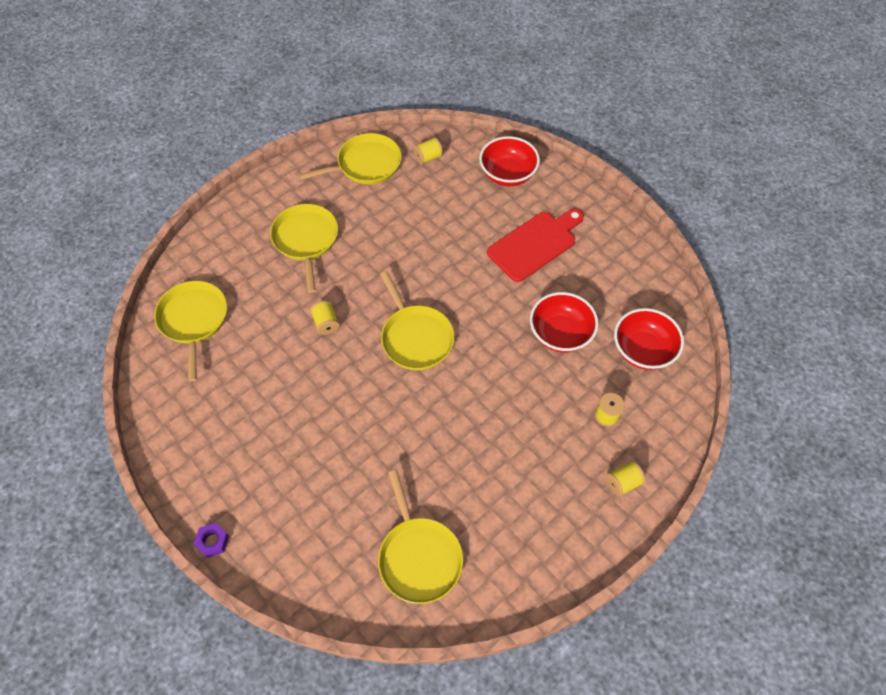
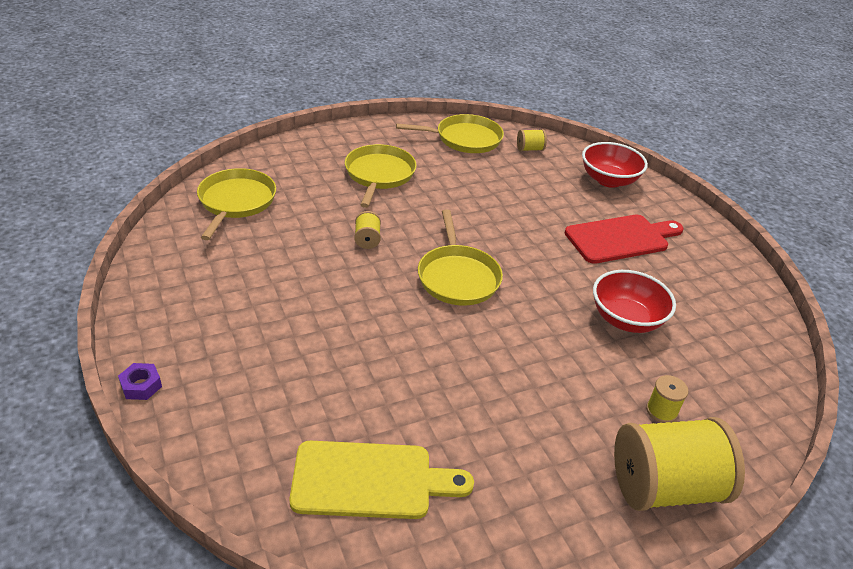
camera: 15 degrees right, 20 degrees down
yellow pan [378,470,463,604] -> yellow cutting board [289,441,474,519]
yellow spool [606,461,646,497] -> yellow spool [614,417,745,511], size x2.36
red bowl [614,308,684,370] -> none

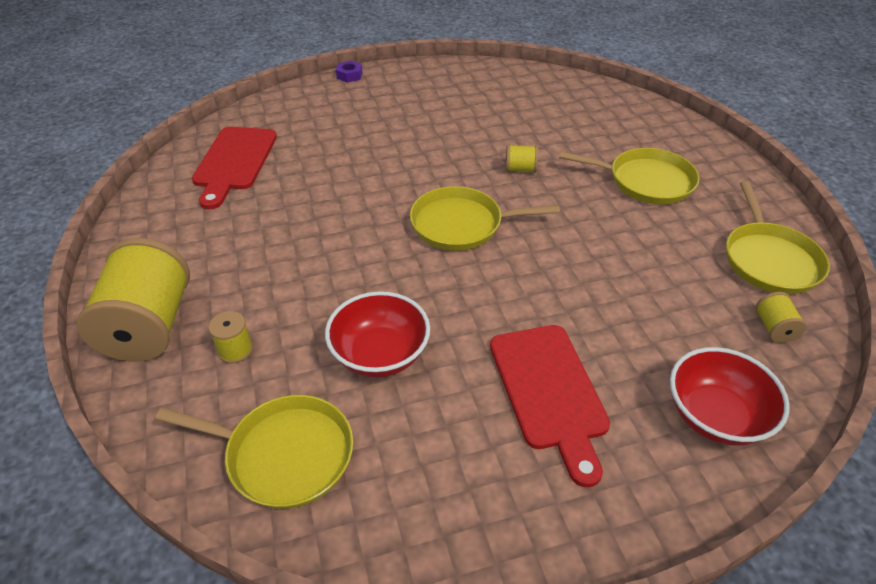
camera: 100 degrees right, 5 degrees up
yellow pan [197,168,276,240] -> yellow pan moved to [155,395,353,509]
yellow cutting board [289,441,474,519] -> red cutting board [192,127,277,209]

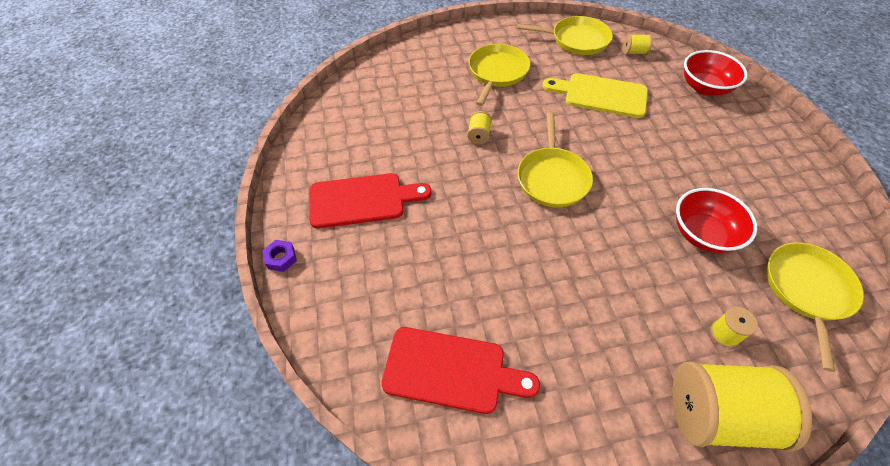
camera: 85 degrees left, 10 degrees up
red cutting board [490,325,610,487] -> red cutting board moved to [309,173,432,228]
none -> yellow cutting board [543,73,648,118]

